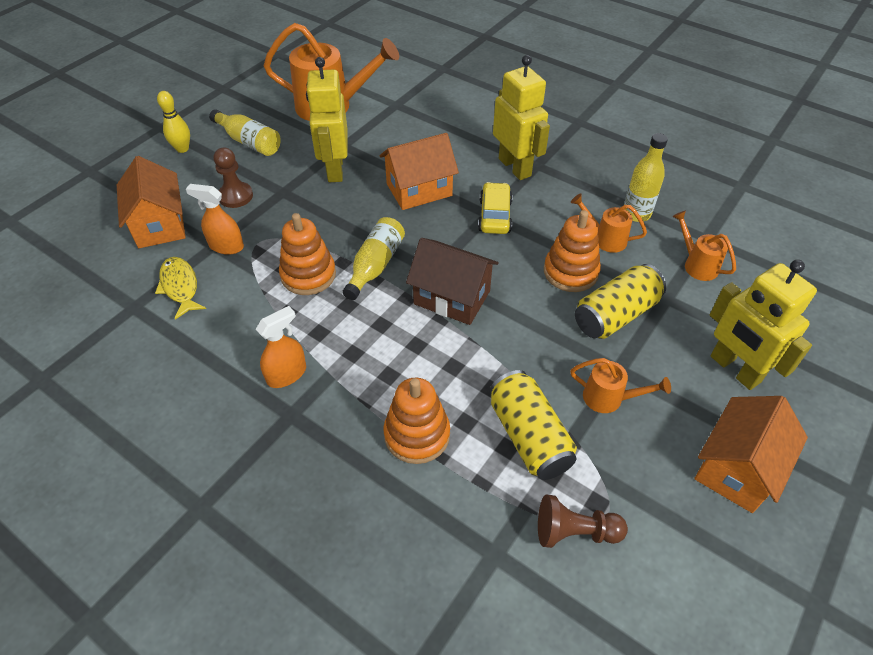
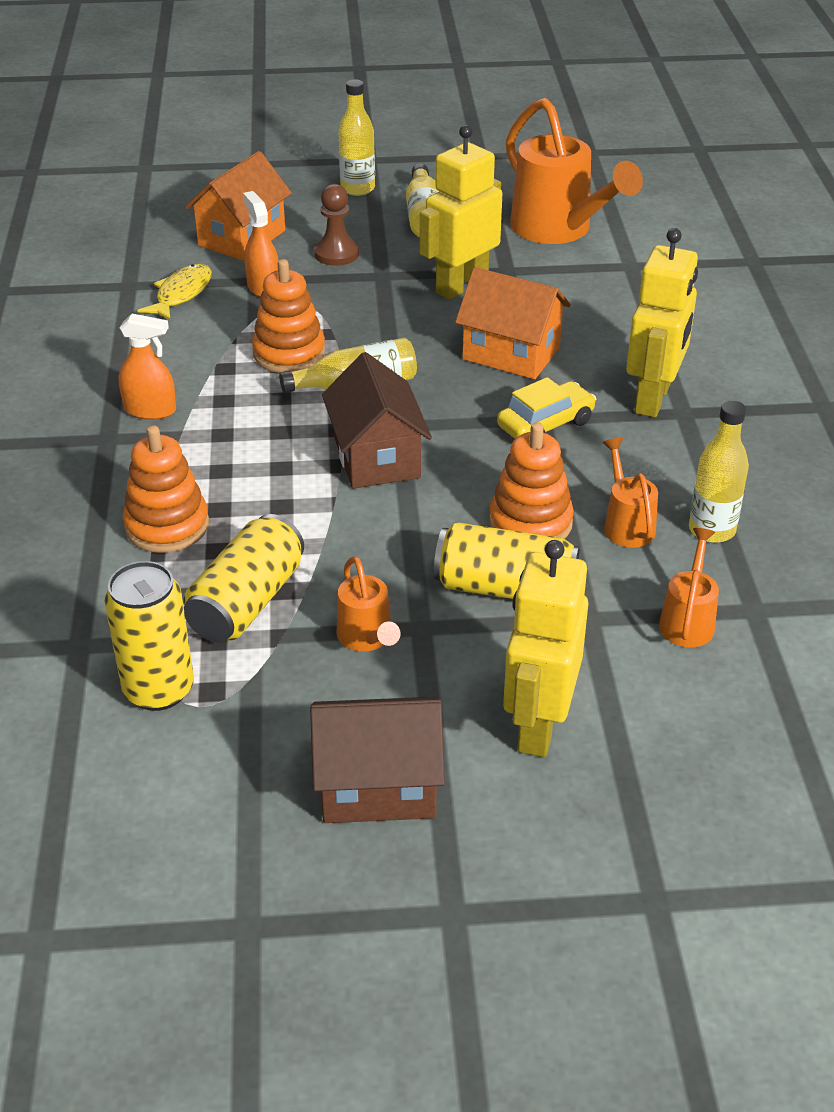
camera: 50 degrees right, 10 degrees down
yellow bowling pin [157,91,190,153] -> yellow bottle [338,79,375,196]
brown pawn [538,495,628,548] -> yellow can [104,561,194,711]
orange house [695,396,808,513] -> brown house [310,697,445,823]

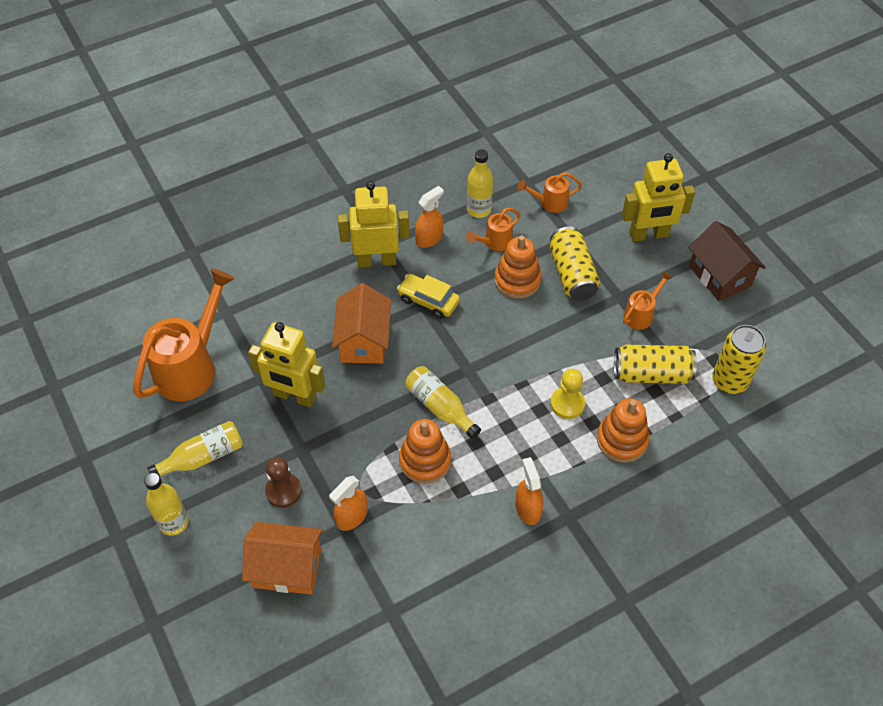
camera: 115 degrees left, 15 degrees up
yellow fish [137,264,212,321] -> none
brown house [322,352,432,489] -> none
none -> orange spray bottle [415,186,444,248]
none -> yellow pawn [551,369,585,419]

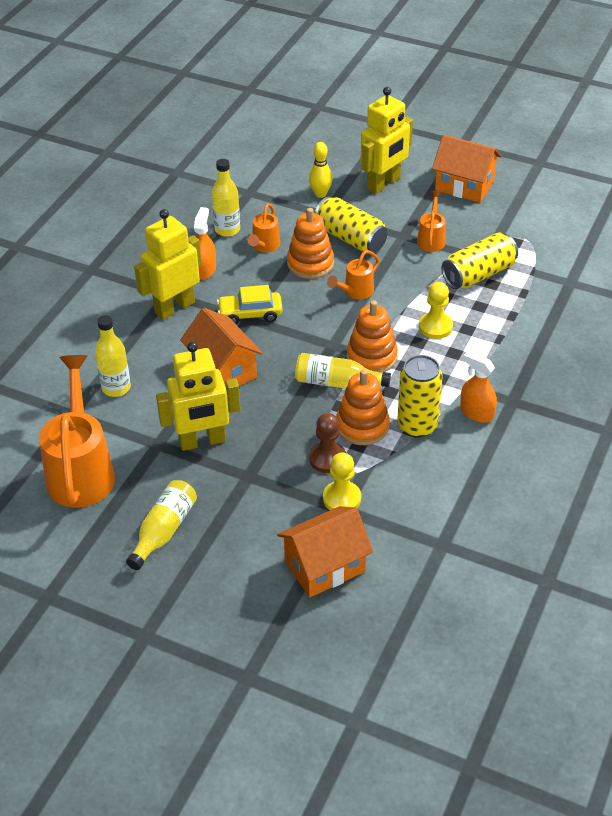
camera: 35 degrees left, 10 degrees down
yellow bottle [144,473,189,536] -> yellow bottle moved to [95,315,131,397]
brown pawn [265,457,302,508] -> brown pawn moved to [309,413,346,473]
orange spray bottle [329,476,368,531] -> yellow pawn [323,452,361,510]
orange watering can [517,172,582,213] -> orange watering can moved to [327,250,379,299]
orange stacking toy [597,398,650,463] -> orange stacking toy moved to [347,300,398,373]
brown house [688,221,766,301] -> orange house [432,135,501,203]
yellow can [712,325,766,394] -> yellow can moved to [397,355,443,438]
none -> yellow bowling pin [309,142,332,198]

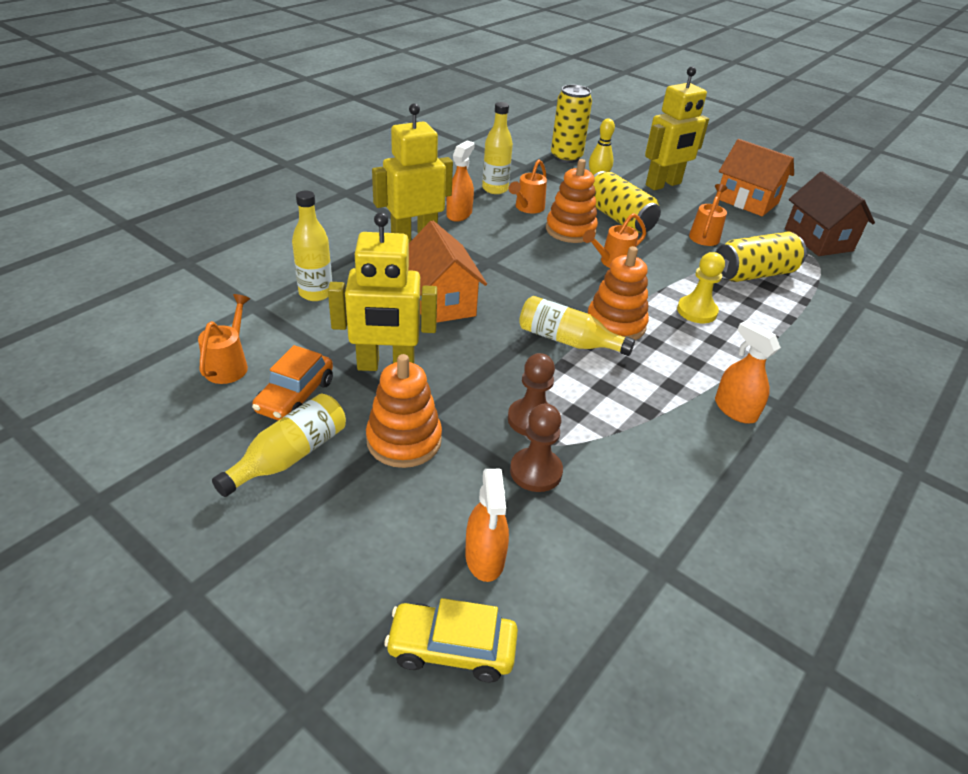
camera: 10 degrees right, 5 degrees down
orange watering can [39,355,115,508] -> orange watering can [198,294,250,384], size x0.49
yellow car [217,285,283,324] -> yellow car moved to [384,598,518,683]
orange house [277,506,374,597] -> orange spray bottle [465,469,509,582]
yellow pawn [323,452,361,510] -> brown pawn [510,404,563,492]
orange stacking toy [336,369,390,445] -> orange stacking toy moved to [366,354,442,468]
yellow can [397,355,443,438] -> yellow can moved to [551,85,592,163]
none -> orange car [252,345,333,421]
none -> brown house [785,171,875,256]

